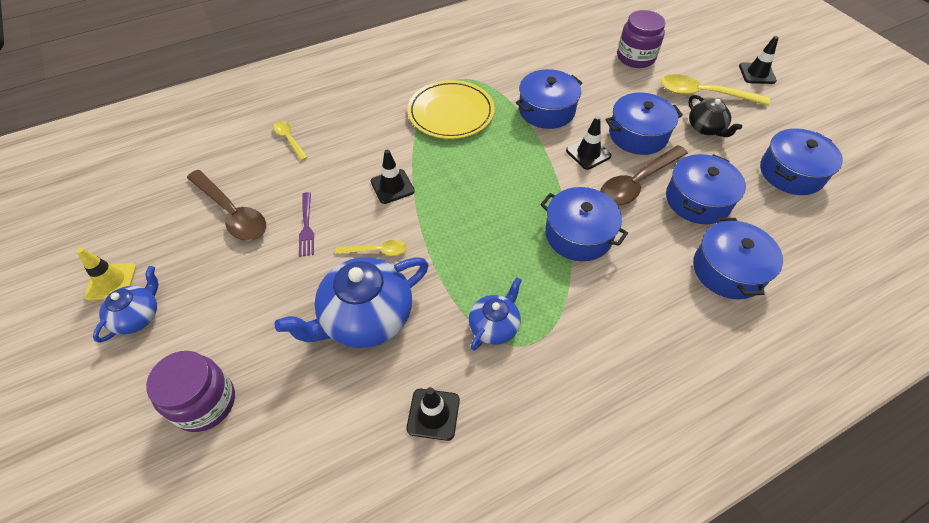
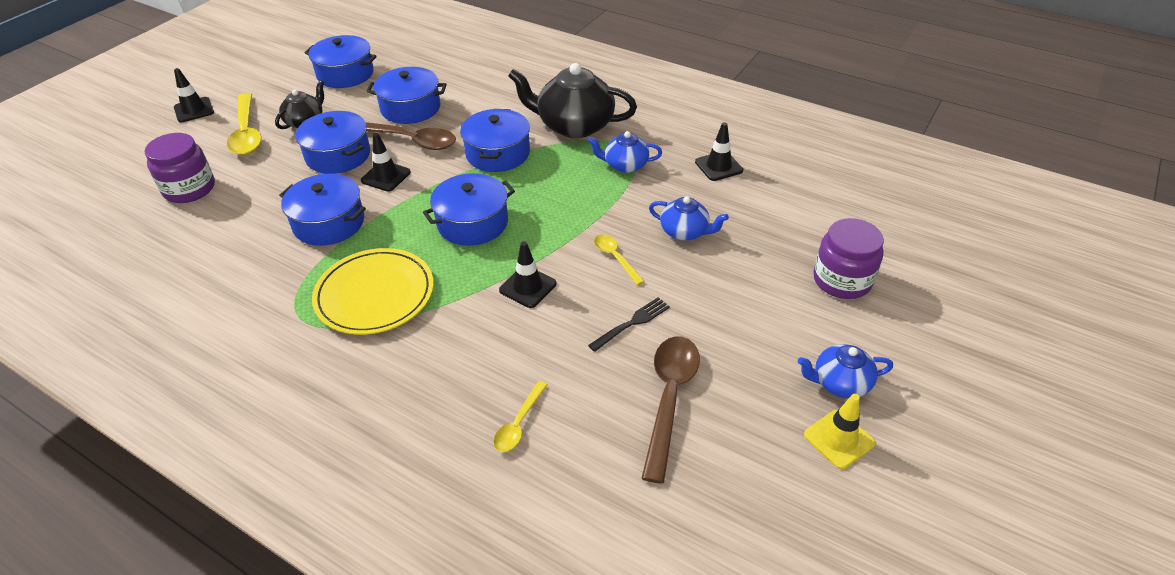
camera: 120 degrees left, 10 degrees down
blue teapot [274,257,429,348] -> blue teapot [649,196,729,240], size x0.55
purple fork [299,192,314,257] -> black fork [588,297,670,352]
blue pot [693,218,783,299] -> blue pot moved to [423,173,515,246]
none -> black teapot [508,63,637,138]

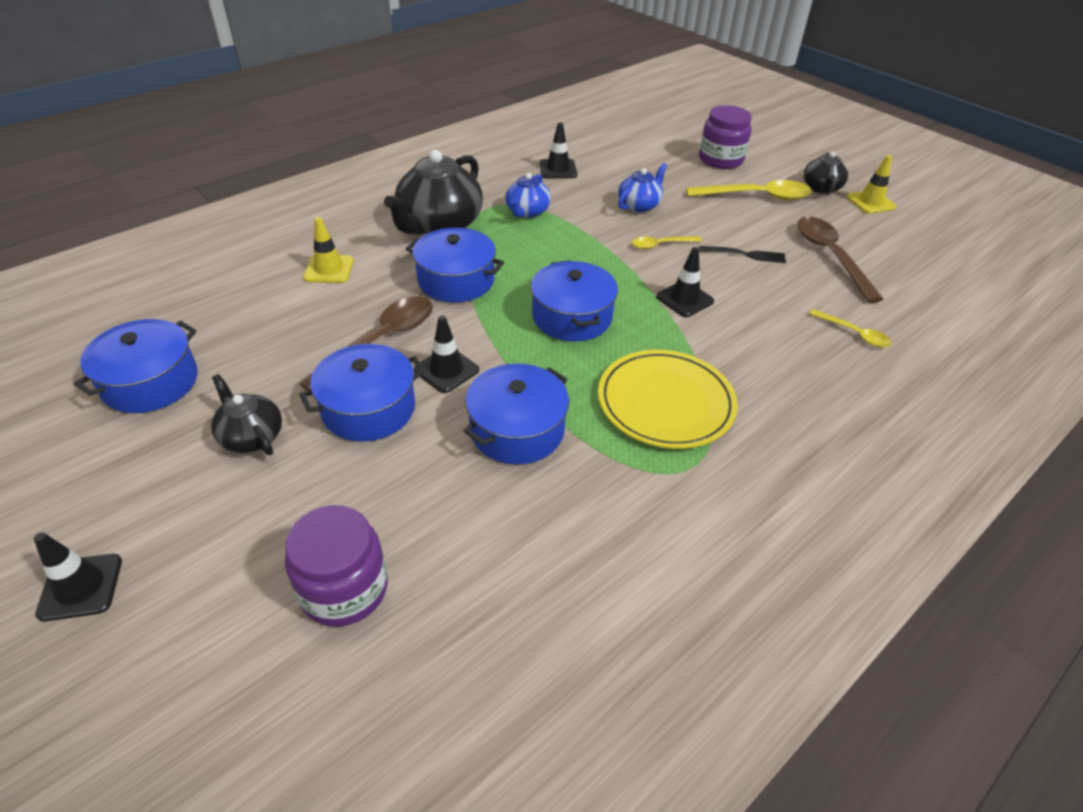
camera: 75 degrees left, 0 degrees up
yellow spoon [227,93,262,155] -> yellow spoon moved to [686,180,812,200]
blue pot [367,67,447,124] -> none
black fork [588,297,670,352] -> black fork turned 120 degrees clockwise [699,246,786,263]
brown spoon [641,336,700,484] -> brown spoon turned 45 degrees clockwise [797,216,883,303]
blue teapot [798,344,893,398] -> black teapot [803,151,848,194]
none -> yellow traffic cone [303,217,354,283]

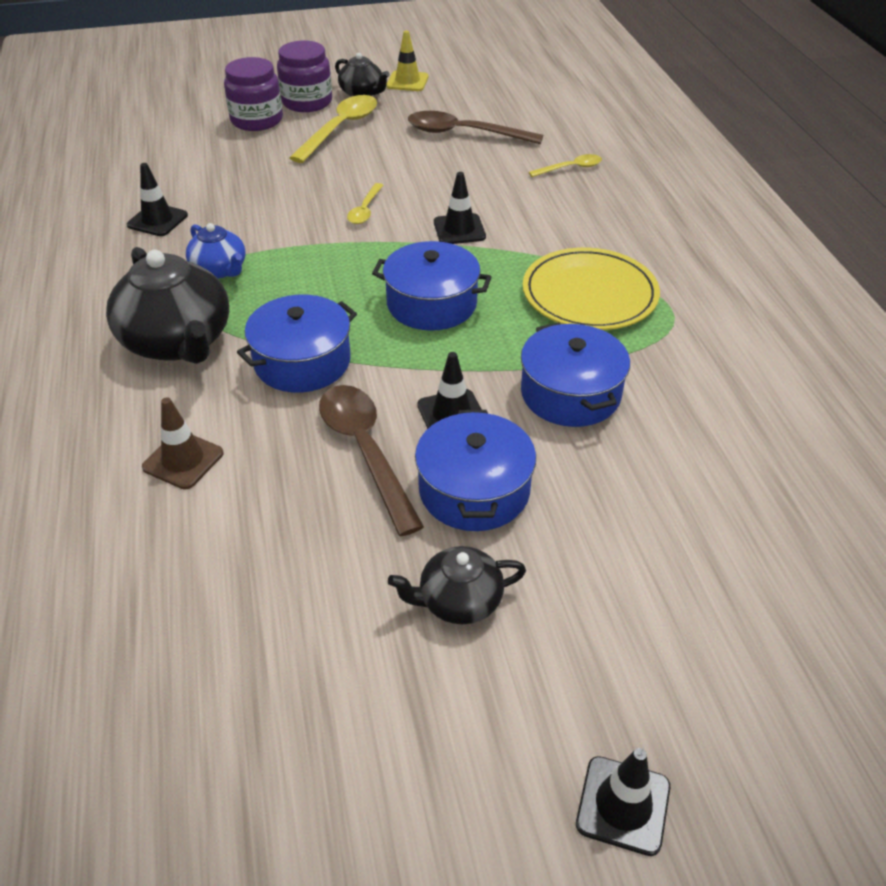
camera: 60 degrees left, 0 degrees up
blue pot [74,319,198,413] -> none
purple jar [285,505,388,627] -> purple jar moved to [277,41,332,112]
yellow traffic cone [303,217,354,283] -> brown traffic cone [142,397,224,489]
blue teapot [618,163,667,212] -> none
black fork [699,246,786,263] -> none

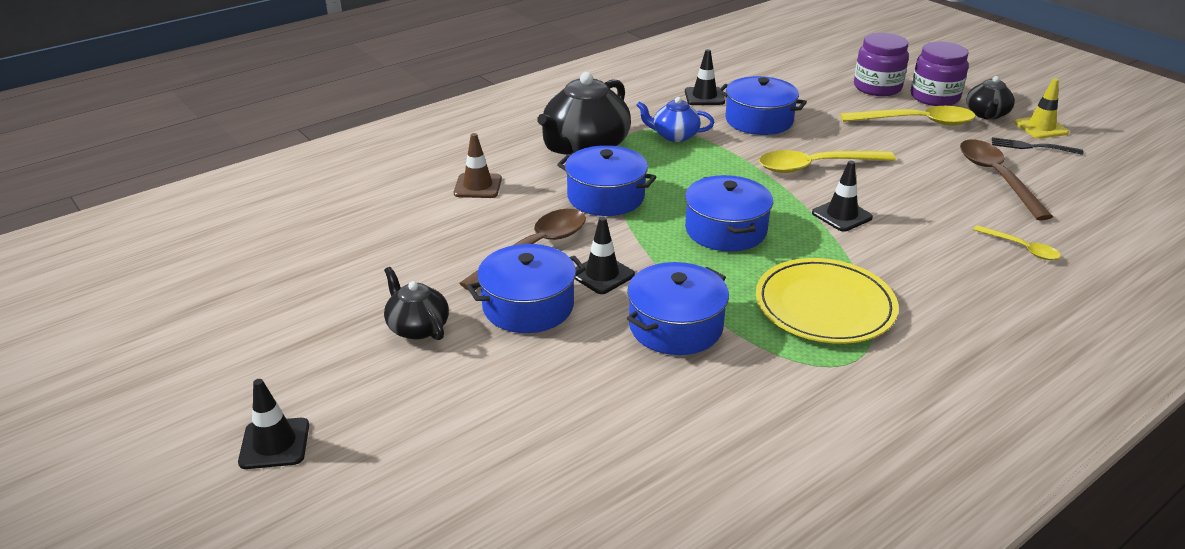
camera: 65 degrees right, 10 degrees down
blue teapot [186,223,245,278] -> blue teapot turned 75 degrees clockwise [636,97,714,142]
yellow spoon [347,183,383,224] -> yellow spoon [759,150,896,173], size x1.86
none -> blue pot [718,76,807,135]
none -> black fork [992,137,1083,155]

